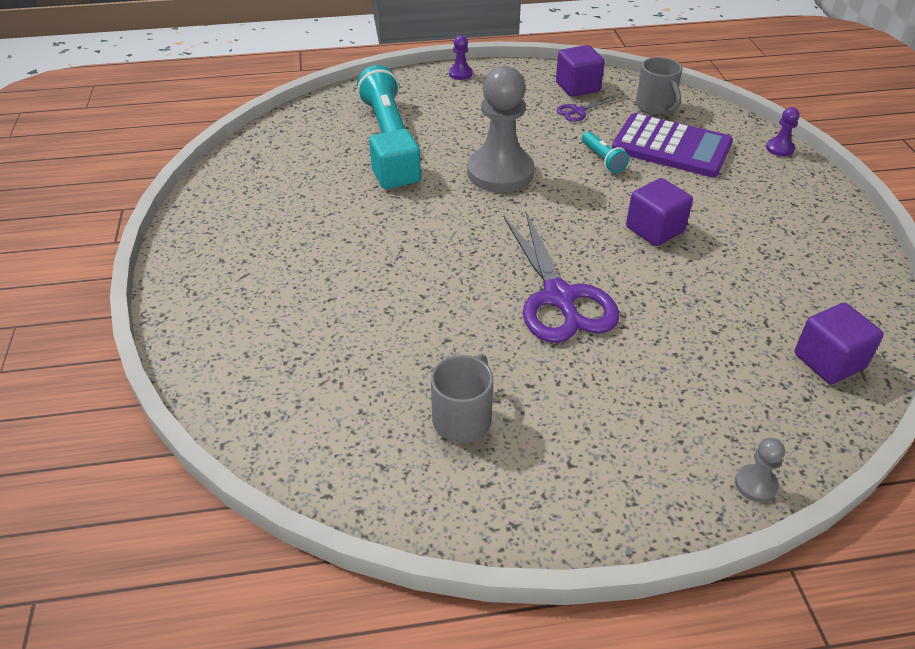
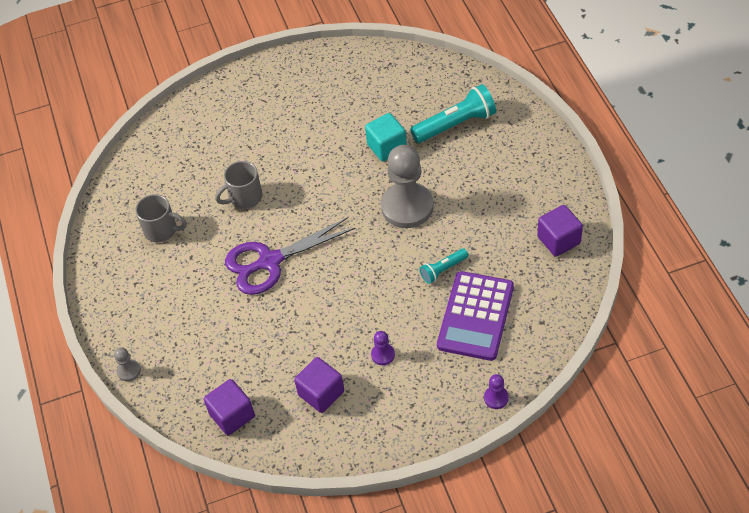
camera: 85 degrees right, 10 degrees up
purple pawn [449,35,473,80] -> purple pawn moved to [371,331,395,365]
purple scissors [556,96,616,122] -> none
purple cube [626,178,693,246] -> purple cube moved to [294,357,344,413]
grey mug [636,57,683,115] -> grey mug moved to [215,161,262,209]

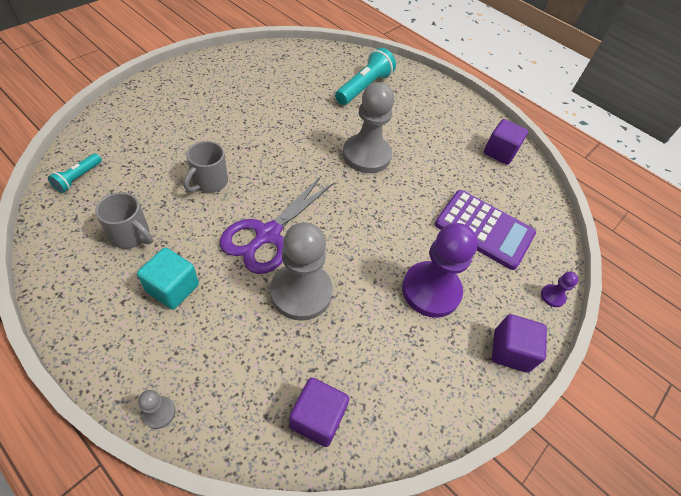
camera: 40 degrees left, 0 degrees up
grey mug [135,194,187,242] -> grey mug turned 45 degrees clockwise [95,192,153,249]
purple cube [294,357,344,413] -> purple cube moved to [492,314,547,373]
turquoise cube [365,113,407,161] -> turquoise cube moved to [137,247,199,310]
purple pawn [371,331,395,365] -> purple pawn [402,223,478,318], size x2.39
turquoise flashlight [420,248,468,284] -> turquoise flashlight moved to [48,153,102,193]
purple calculator [437,271,514,361] -> purple calculator turned 45 degrees counterclockwise [435,190,536,270]
none -> grey pawn [270,222,333,321]

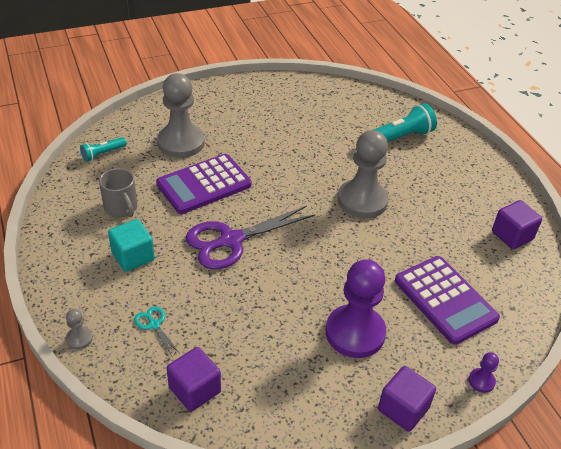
camera: 30 degrees right, 10 degrees down
grey mug [184,141,228,193] -> purple calculator [156,154,252,214]
grey pawn [270,222,333,321] -> grey pawn moved to [157,73,205,158]
none -> turquoise scissors [134,306,180,358]

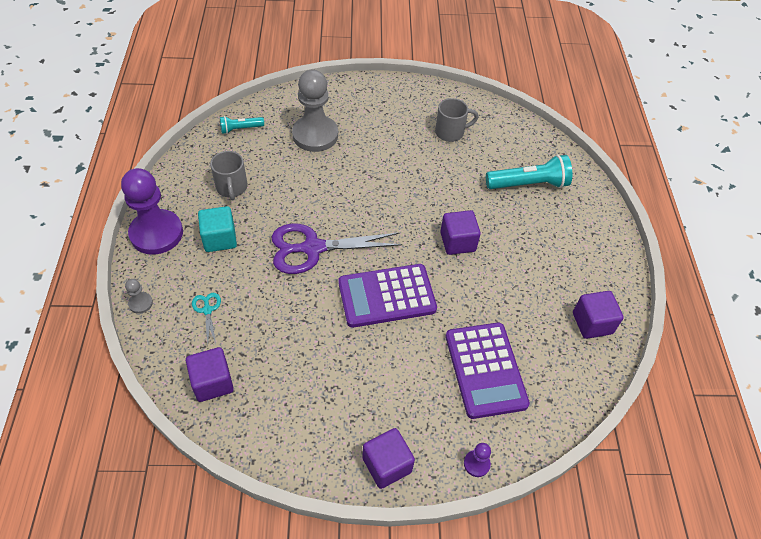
camera: 20 degrees right, 10 degrees up
purple calculator [156,154,252,214] -> purple calculator moved to [338,264,437,328]
purple pawn [326,259,386,358] -> purple pawn moved to [121,168,183,255]
grey pawn [338,130,389,218] -> purple cube [440,210,481,255]
none -> grey mug [435,98,479,142]

